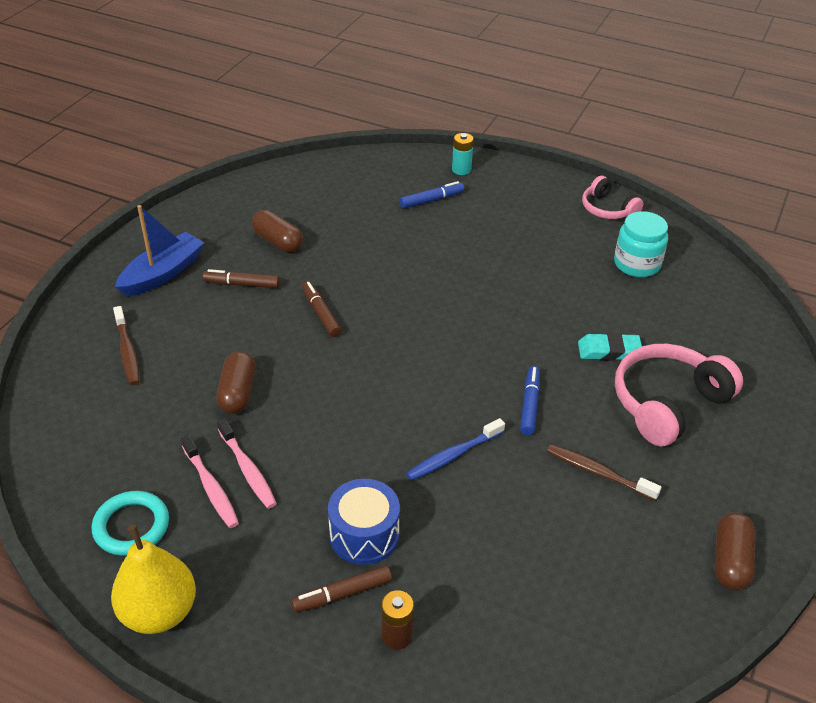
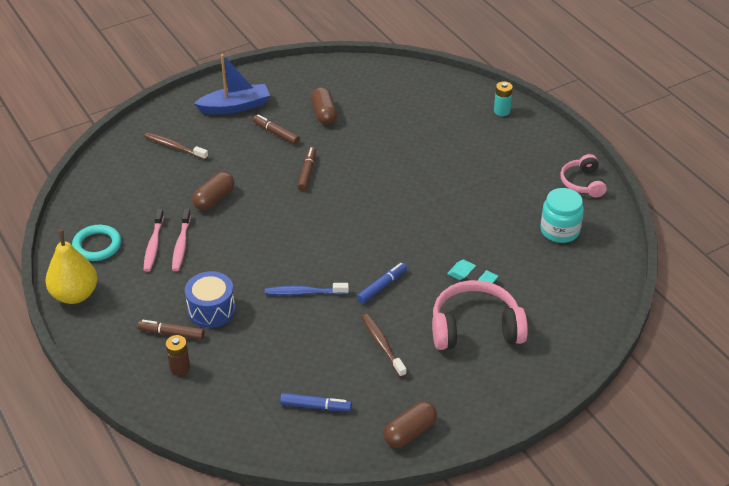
camera: 35 degrees right, 0 degrees up
brown toothbrush [113,306,140,385] -> brown toothbrush turned 105 degrees clockwise [144,132,208,160]
blue marker [400,181,464,209] -> blue marker moved to [280,393,352,411]

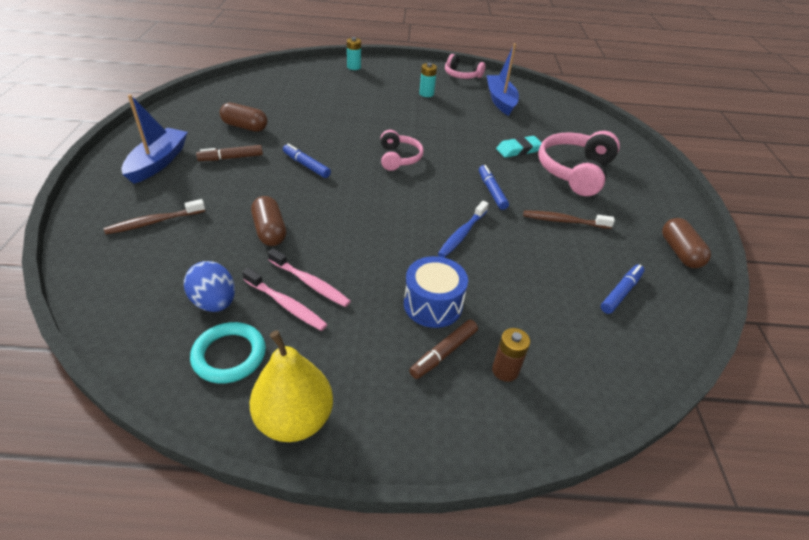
camera: 60 degrees left, 0 degrees up
brown marker [297,147,316,191] -> blue marker [283,144,331,178]
turquoise jar [540,188,584,243] -> blue boat [487,43,519,116]
none -> blue egg [184,261,235,312]
none -> pink headphones [381,130,424,171]
none -> turquoise battery [419,63,437,97]

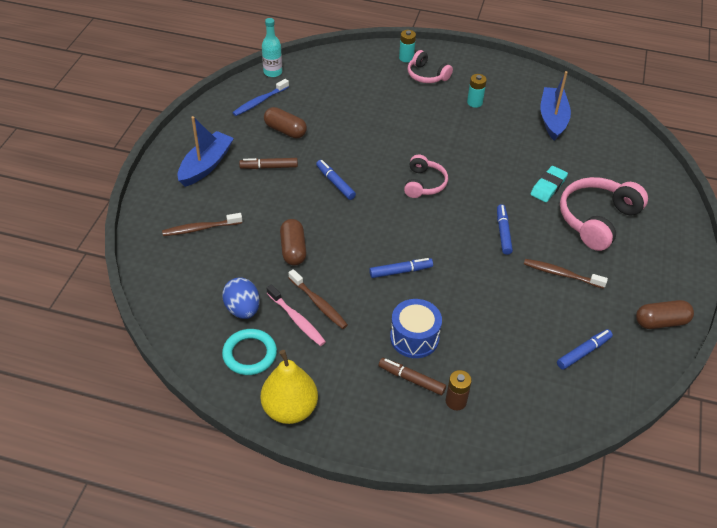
camera: 15 degrees right, 5 degrees up
pink toothbrush [268,248,351,307] -> brown toothbrush [288,269,348,329]
brown marker [409,320,478,379] -> brown marker turned 60 degrees clockwise [379,358,446,395]
blue toothbrush [438,201,489,258] -> blue toothbrush moved to [232,79,289,116]
pink headphones [445,54,485,79] -> pink headphones moved to [408,50,453,83]
turquoise eraser [496,136,542,158] -> turquoise eraser turned 45 degrees counterclockwise [530,166,568,202]
brown capsule [662,218,711,268] -> brown capsule turned 75 degrees clockwise [636,300,694,329]
none -> turquoise bottle [262,18,282,77]
none -> blue marker [369,258,433,278]

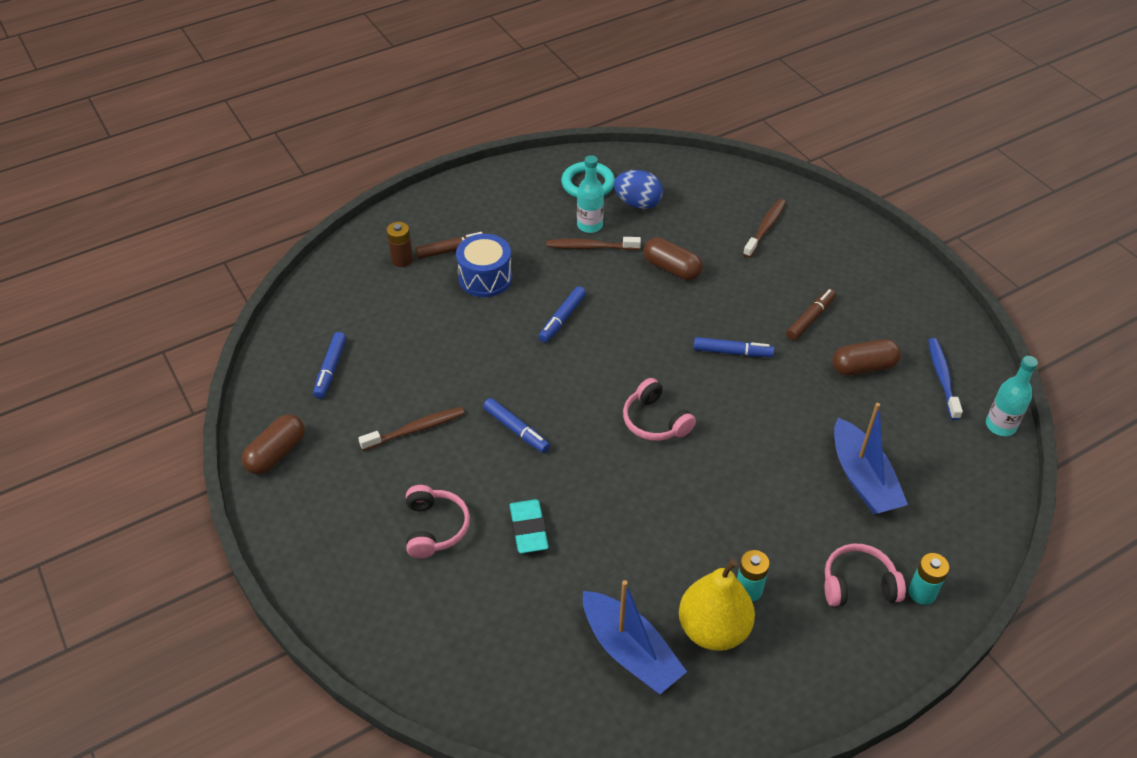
camera: 135 degrees right, 0 degrees up
blue boat [178,116,234,187] -> blue boat moved to [834,403,908,515]
yellow pear [261,350,318,424] -> yellow pear moved to [679,559,755,651]
pink toothbrush [267,284,326,346] -> turquoise bottle [577,155,604,233]
pink headphones [560,177,648,251] -> pink headphones [406,485,470,558], size x0.59

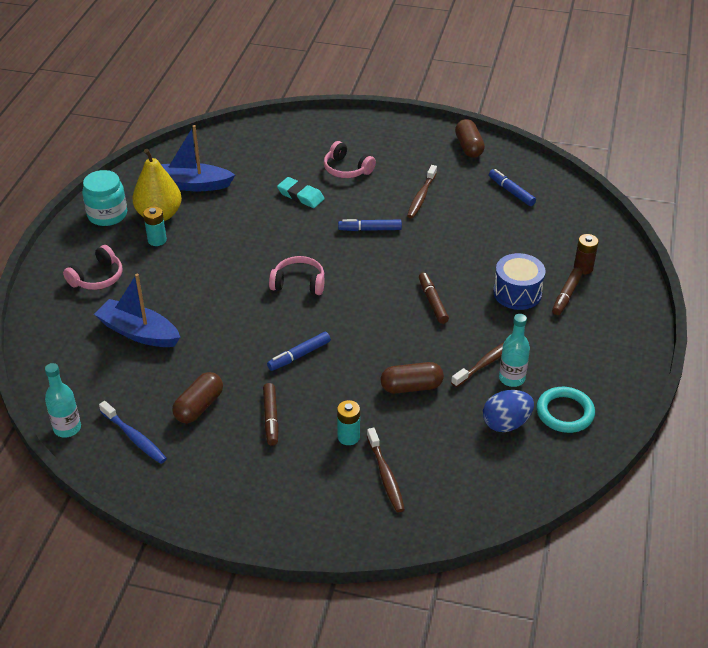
camera: 135 degrees right, 5 degrees down
blue marker [538,286,586,343] -> brown marker [419,273,449,324]
turquoise battery [908,553,949,605] -> turquoise battery moved to [337,400,360,445]
none -> turquoise jar [82,170,127,226]

